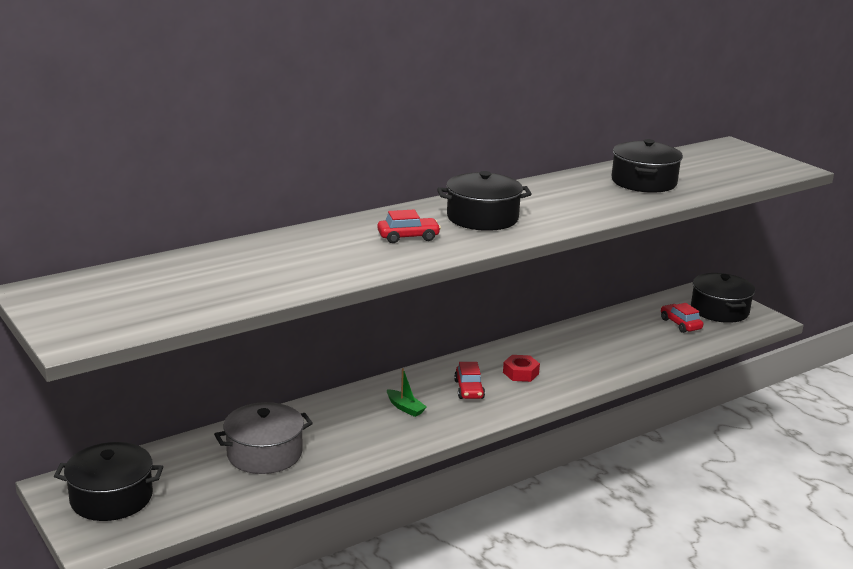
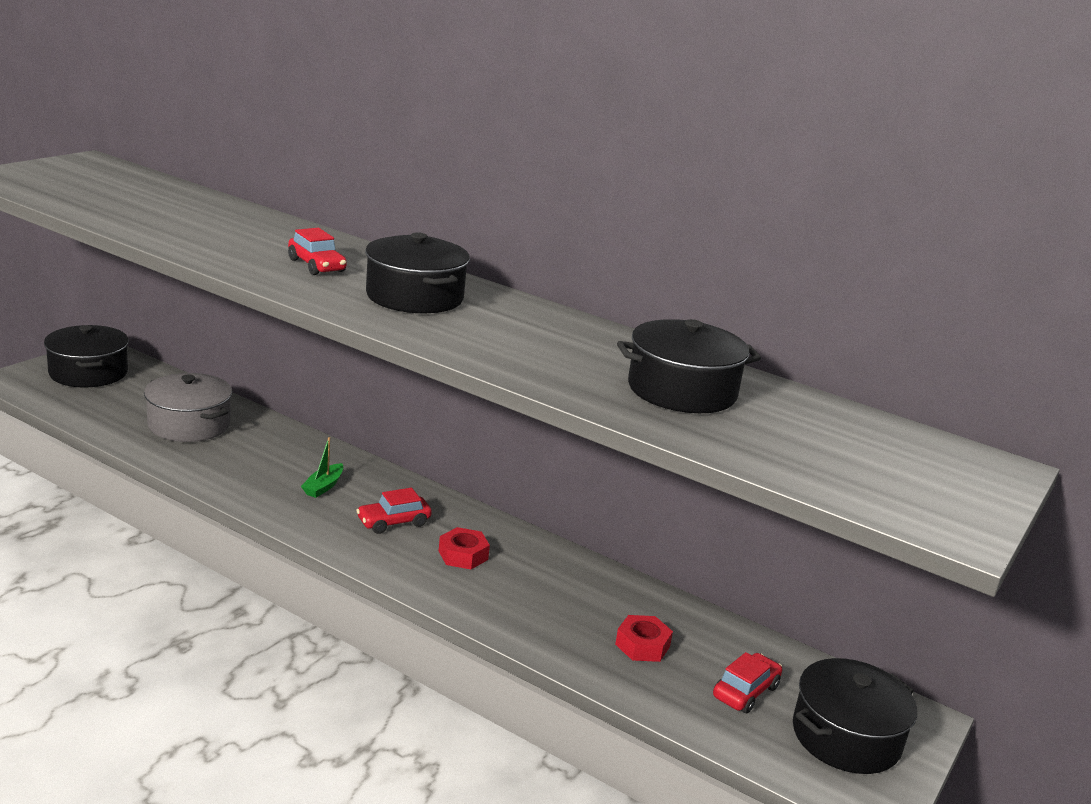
camera: 65 degrees right, 0 degrees up
none -> red nut [615,615,673,662]

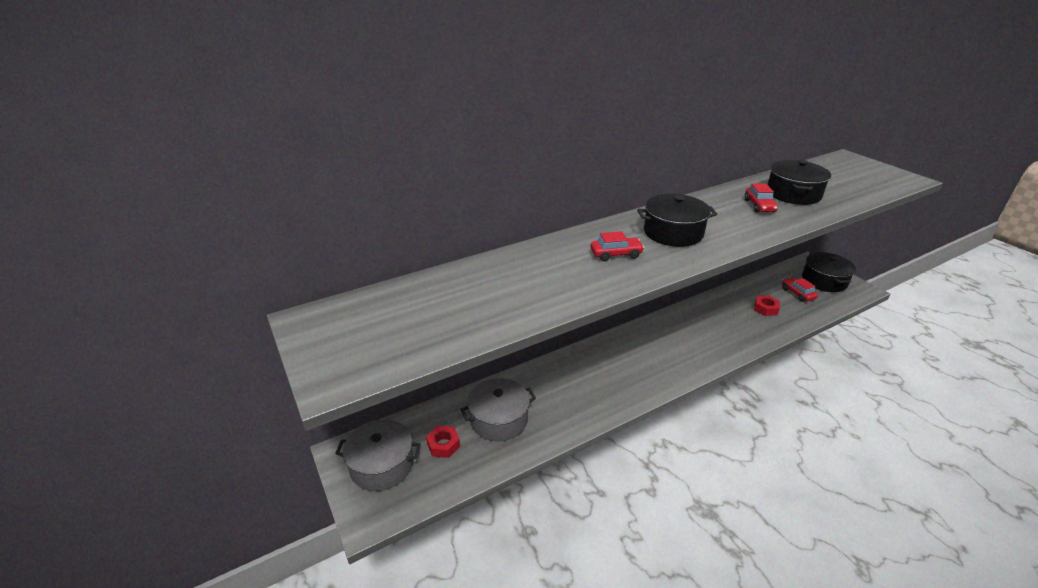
camera: 60 degrees left, 10 degrees up
black pot [44,325,129,387] -> grey pot [335,419,421,491]
green boat [301,437,343,498] -> none
red car [356,488,432,534] -> red car moved to [744,184,778,213]
red nut [439,527,490,569] -> red nut moved to [426,426,460,458]

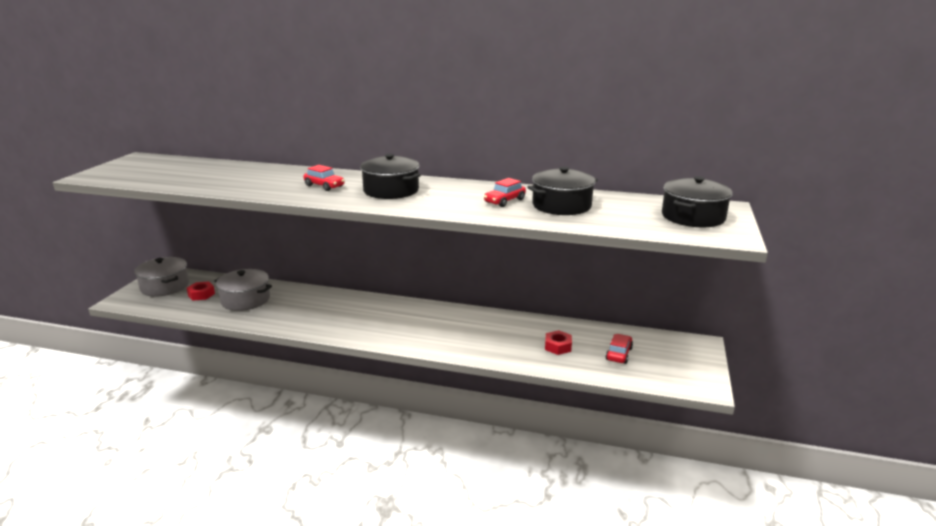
camera: 45 degrees right, 10 degrees down
black pot [802,252,856,292] -> black pot moved to [662,176,733,227]

